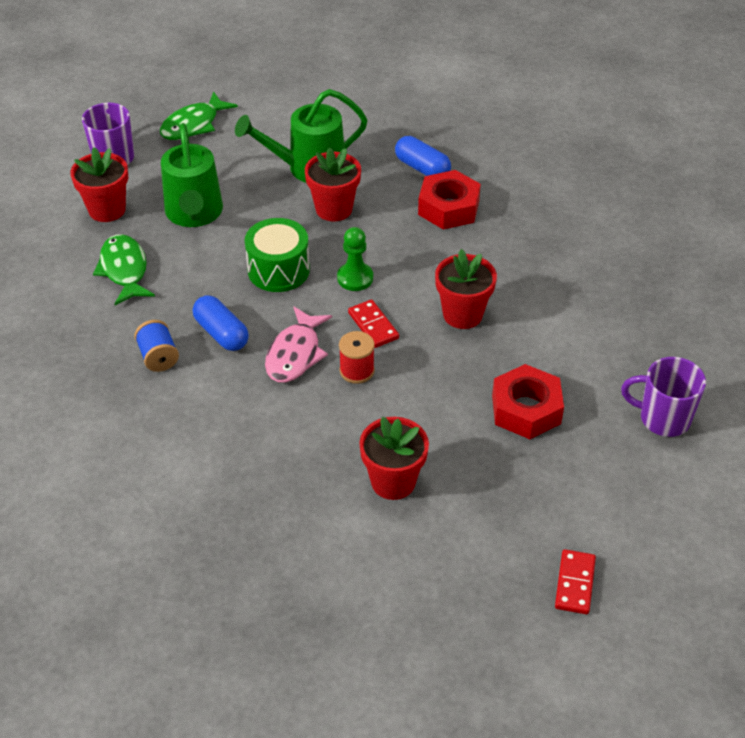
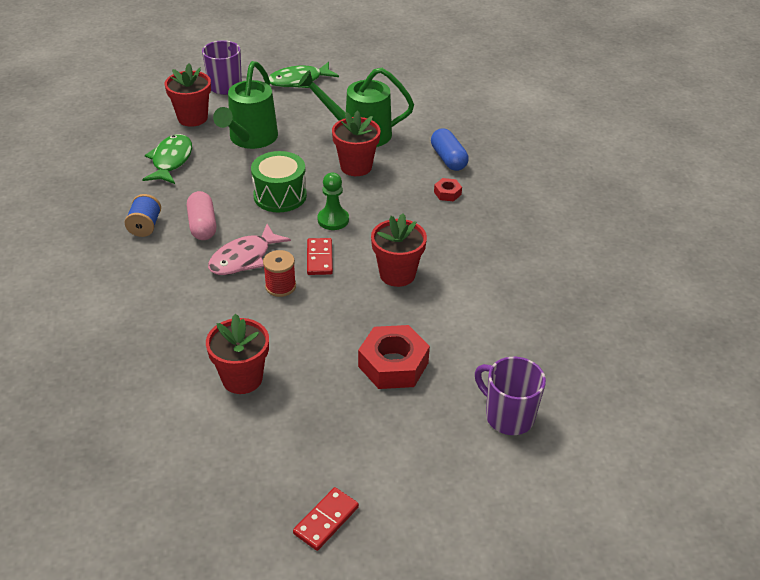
camera: 25 degrees right, 5 degrees down
blue capsule [193,295,249,351] -> pink capsule [187,191,216,240]
red nut [418,170,481,230] -> red nut [434,178,462,201], size x0.48

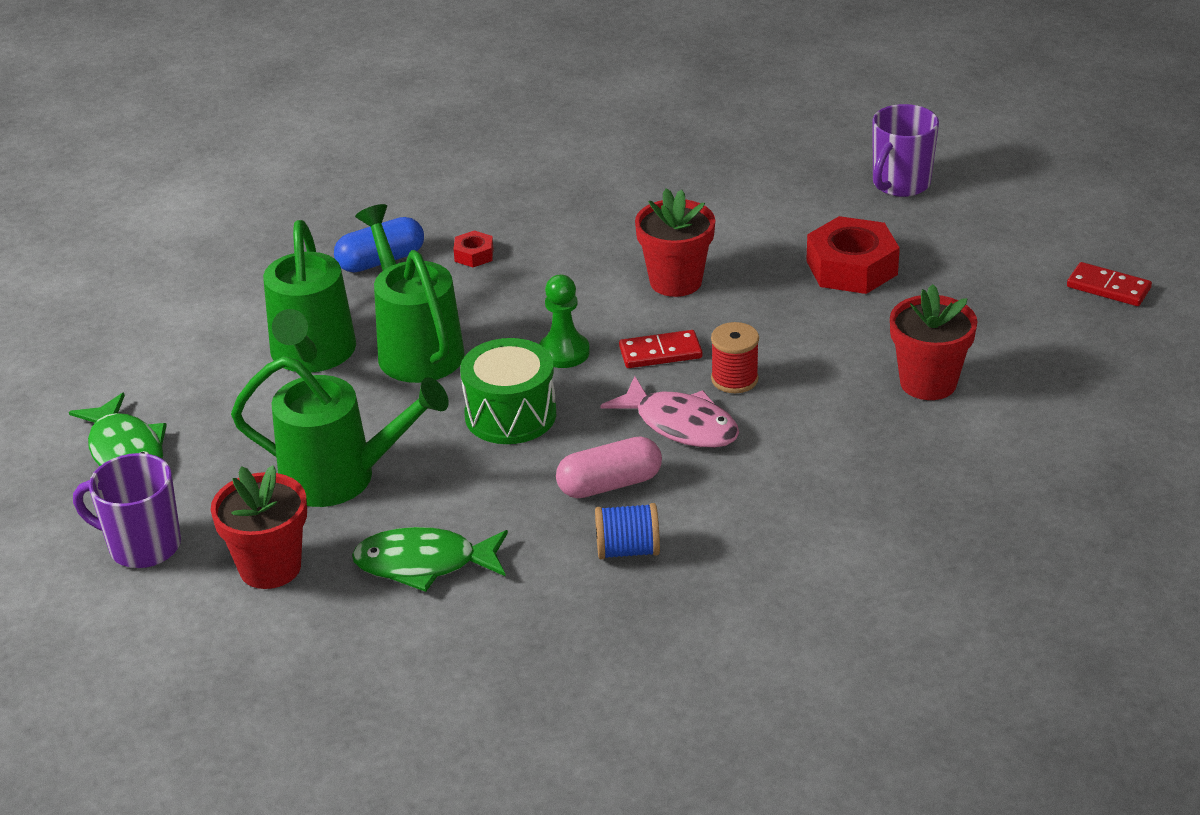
camera: 95 degrees left, 5 degrees down
red flower pot [332,111,381,176] -> green watering can [355,204,465,383]

